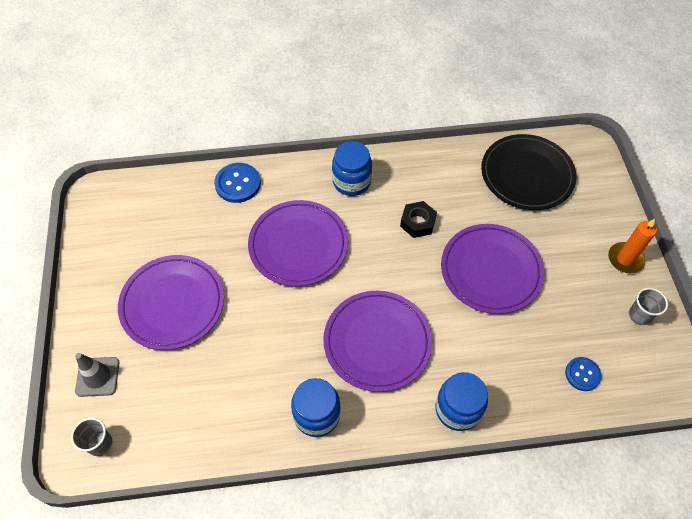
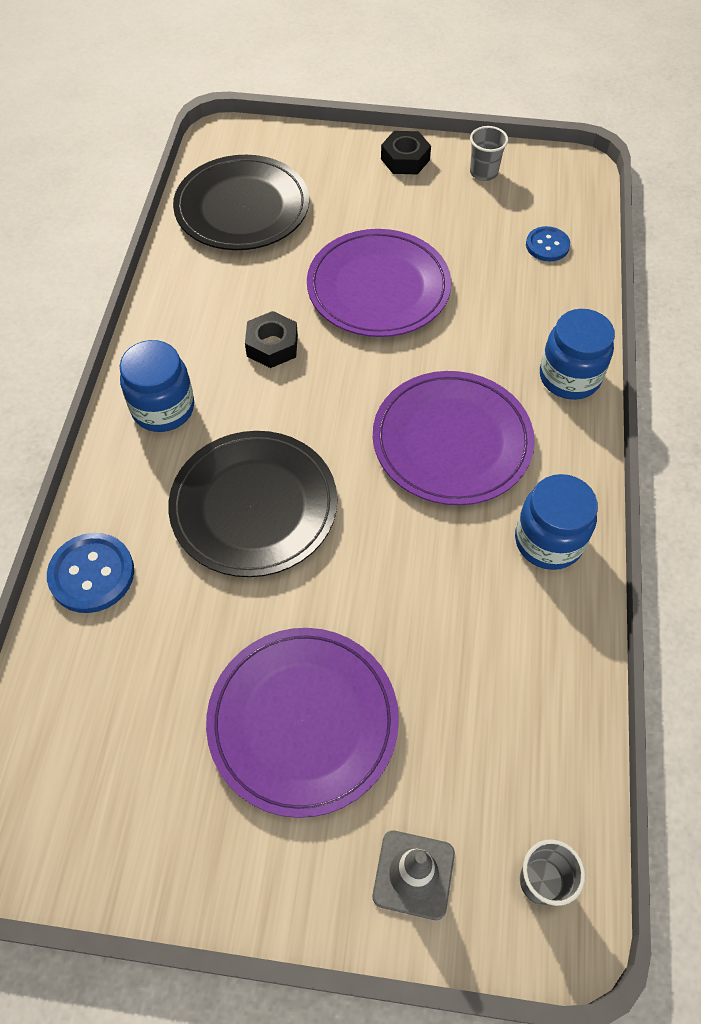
camera: 75 degrees left, 0 degrees up
purple plate [248,200,348,286] -> black plate [168,431,337,577]
orange candle [608,219,657,273] -> black nut [381,131,431,174]

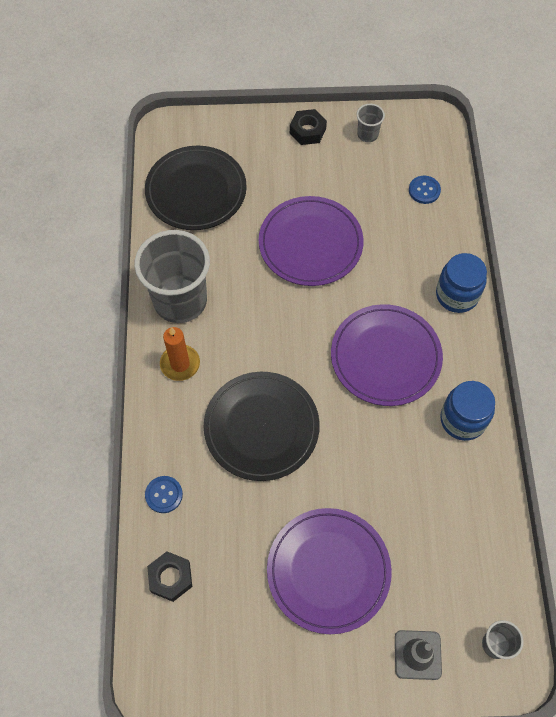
camera: 10 degrees left, 5 degrees up
blue button [47,533,134,613] -> blue button [145,476,183,513], size x0.65
blue jar [119,340,194,432] -> orange candle [160,327,200,381]
black nut [245,311,298,368] -> black nut moved to [147,551,192,602]
none -> grey cup [134,230,210,323]

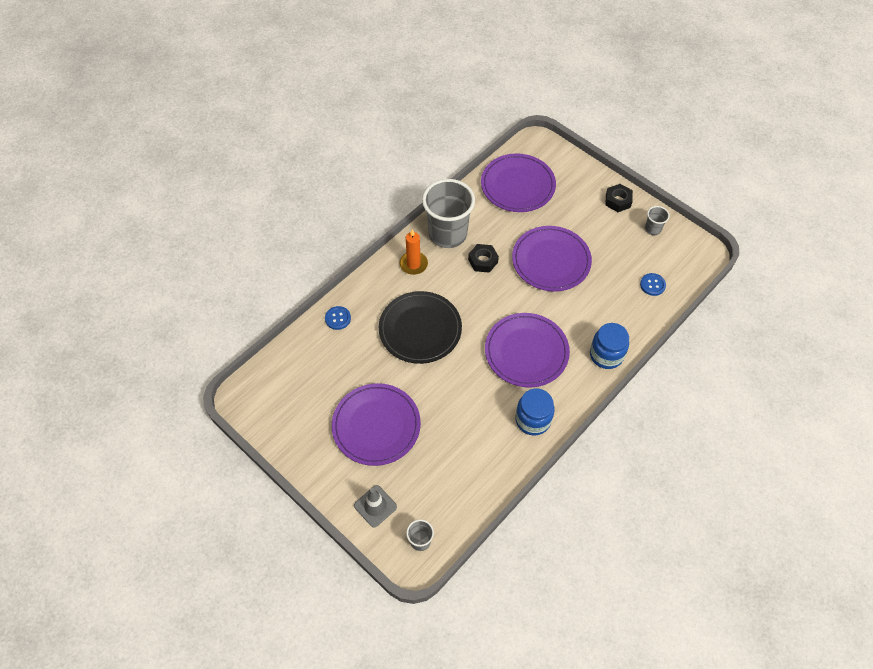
camera: 45 degrees right, 5 degrees down
black plate [145,146,247,230] -> purple plate [481,153,556,212]
black nut [147,551,192,602] -> black nut moved to [468,244,499,273]

